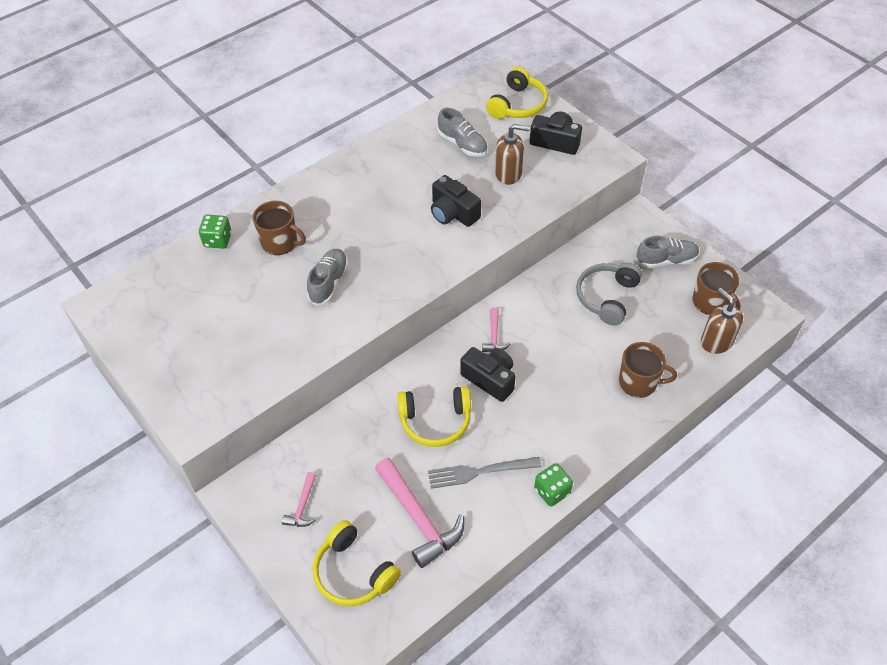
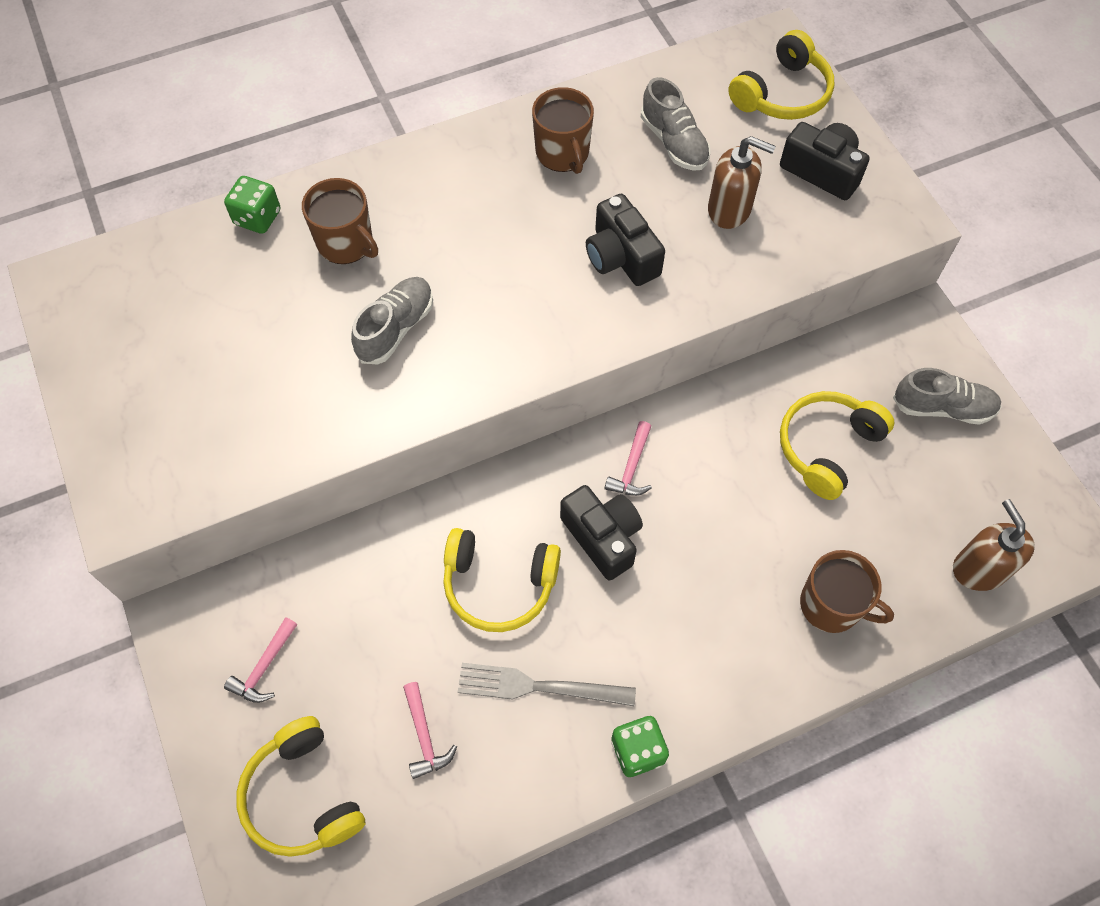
camera: 15 degrees right, 10 degrees up
pink hammer [375,458,464,568] -> pink hammer [403,682,457,779], size x0.51
grey headphones [576,262,642,325] -> yellow headphones [780,391,894,500]
brown mug [693,262,741,315] -> brown mug moved to [532,87,594,174]

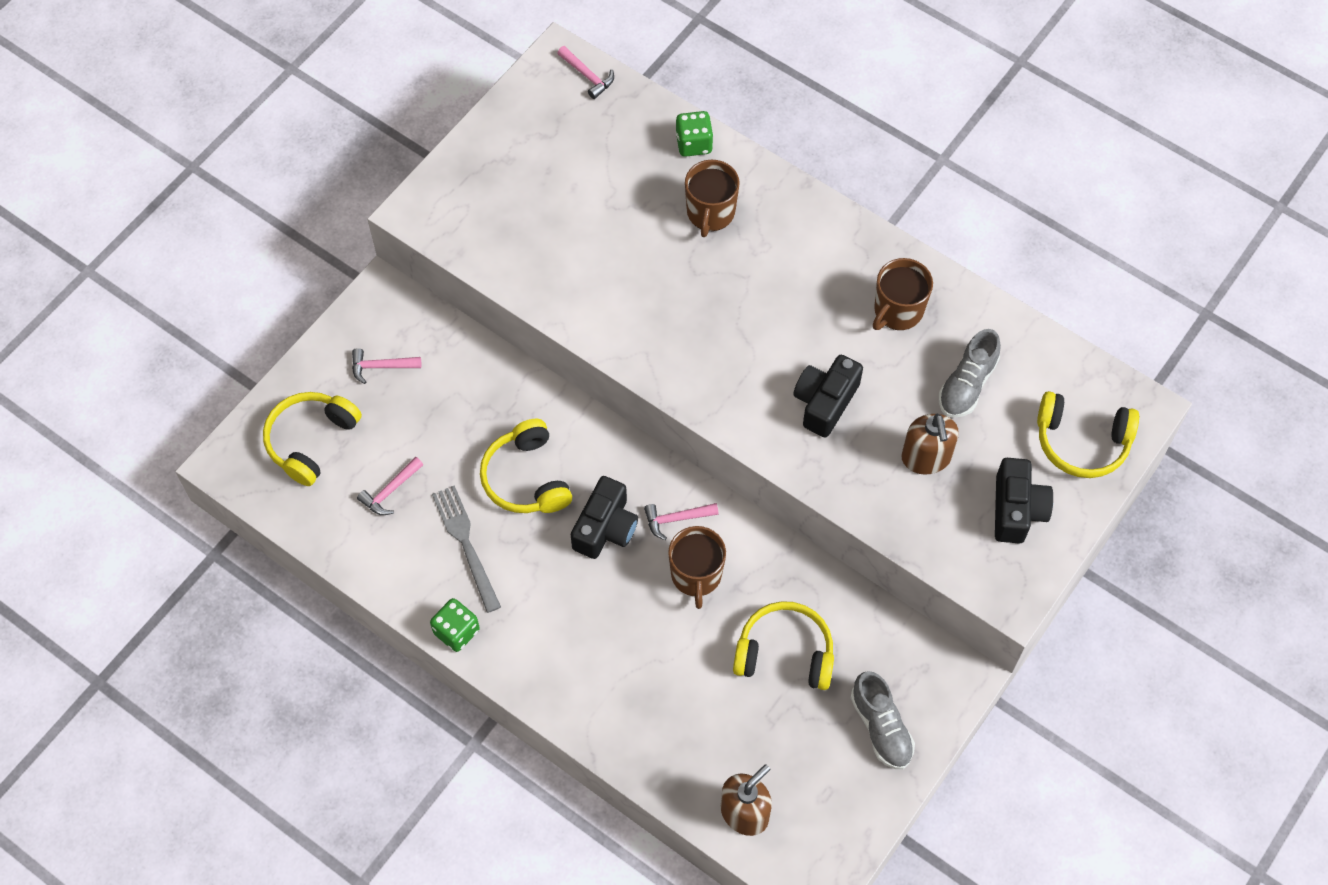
camera: 60 degrees right, 0 degrees up
grey shoe [351,277,433,364] -> none
brown mug [800,550,894,633] -> brown mug moved to [668,526,726,609]
none -> pink hammer [557,46,614,99]

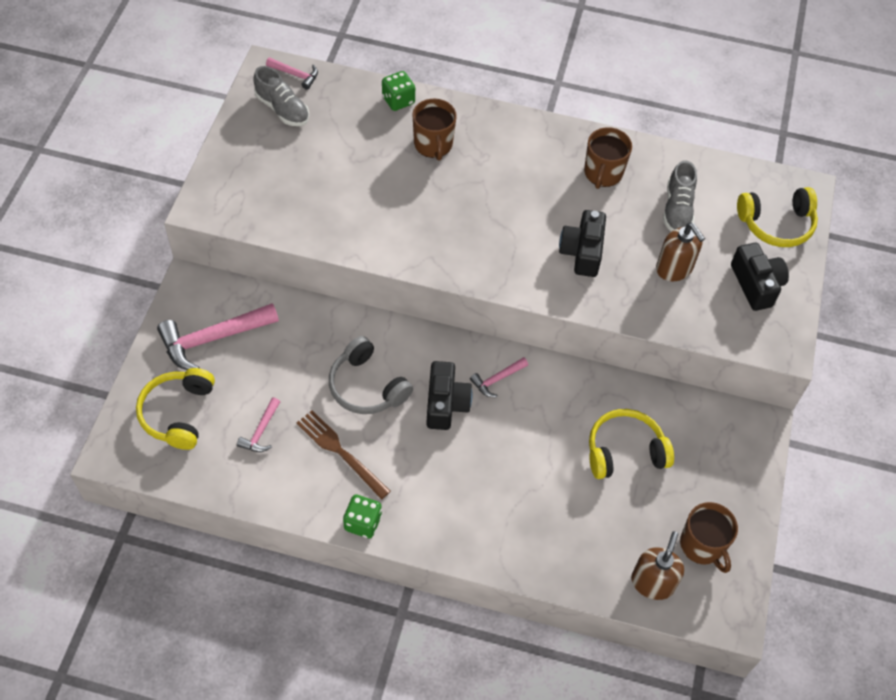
camera: 25 degrees left, 5 degrees down
pink hammer [352,348,421,384] -> pink hammer [157,303,279,370], size x1.97
grey fork [432,485,501,613] -> brown fork [297,410,391,500]
yellow headphones [480,419,572,513] -> grey headphones [329,336,413,414]
brown mug [668,526,726,609] -> brown mug moved to [680,502,738,573]
grey shoe [851,671,915,769] -> grey shoe moved to [253,66,309,126]

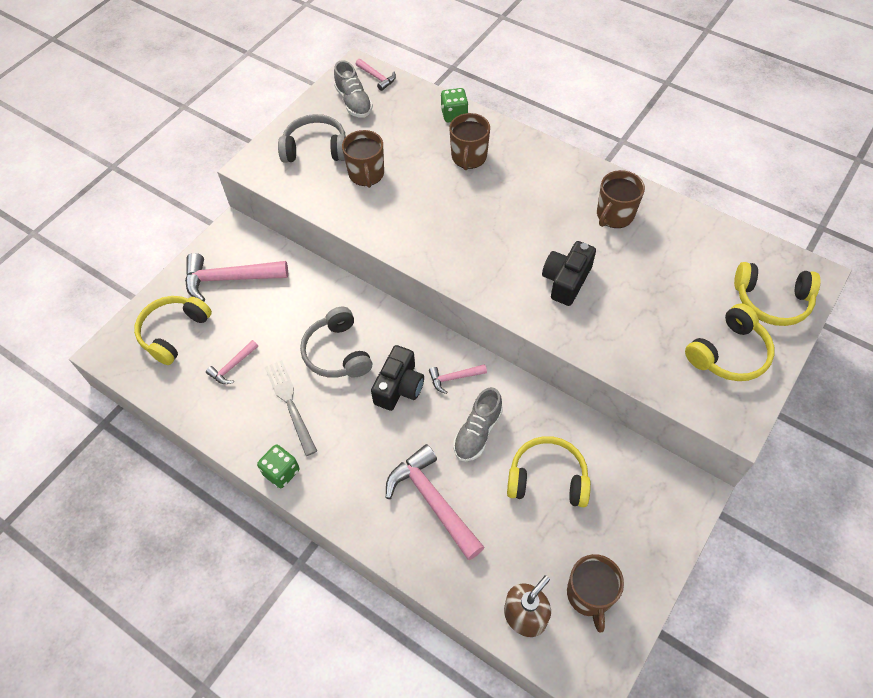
camera: 25 degrees right, 0 degrees up
brown fork [297,410,391,500] -> grey fork [264,360,317,456]
brown soap dispenser [656,223,705,281] -> none
grey shoe [663,160,697,231] -> grey shoe moved to [454,387,503,461]
black camera [731,243,789,311] -> yellow headphones [685,303,775,381]
none -> grey headphones [278,114,346,163]
none -> brown mug [342,130,384,188]
none -> pink hammer [386,444,485,560]

